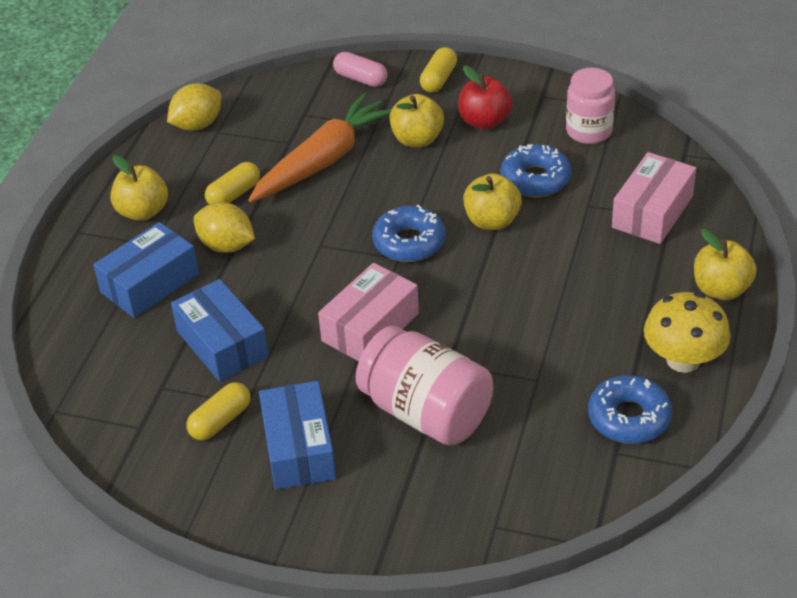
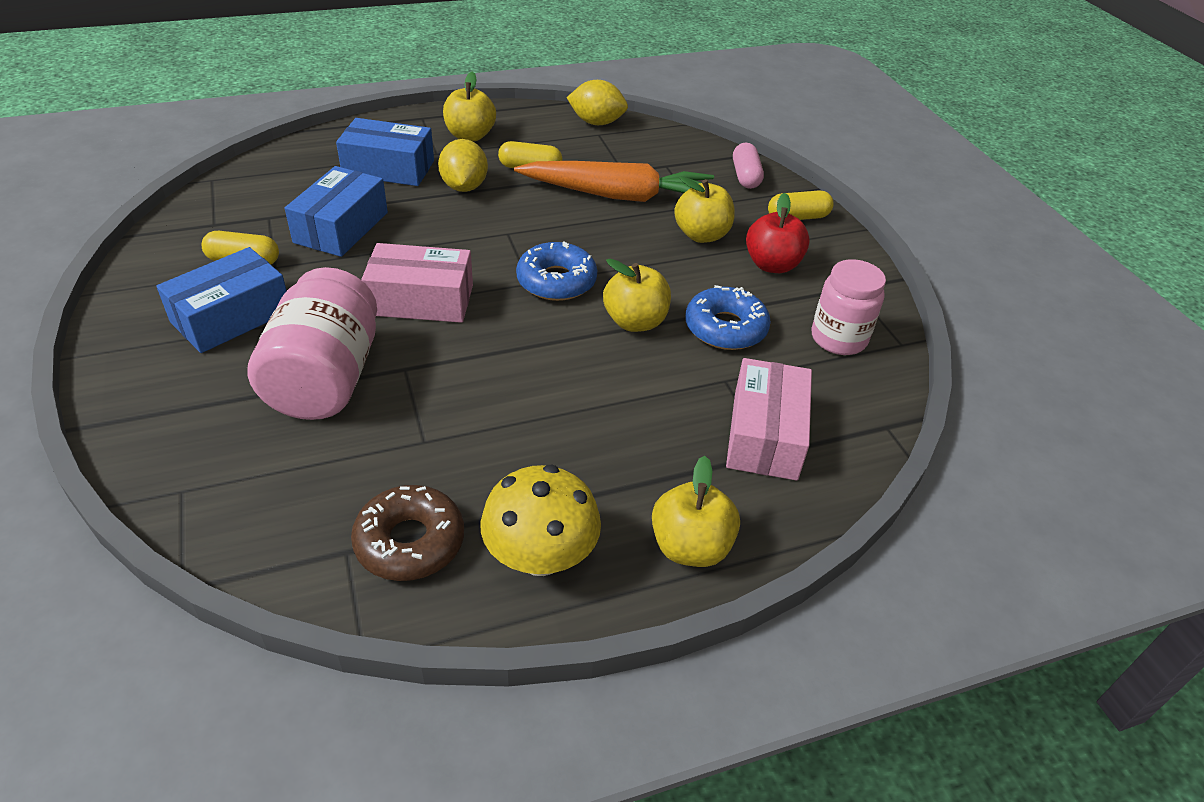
camera: 50 degrees right, 0 degrees up
blue donut [588,375,672,444] -> brown donut [351,485,464,581]
pink box [612,152,696,244] -> pink box turned 75 degrees counterclockwise [726,358,812,480]

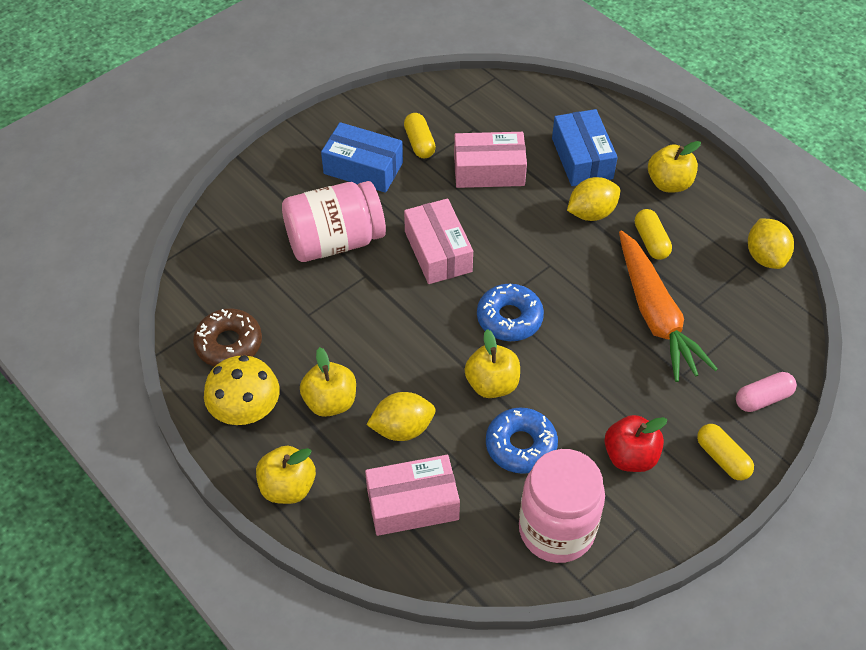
camera: 70 degrees right, 10 degrees up
blue box [285,166,388,257] -> pink box [454,132,527,188]
yellow apple [674,176,735,243] -> yellow apple moved to [300,347,356,417]
pink jar [812,259,886,355] -> pink jar [519,449,605,563], size x1.50
none -> yellow lemon [366,392,435,441]

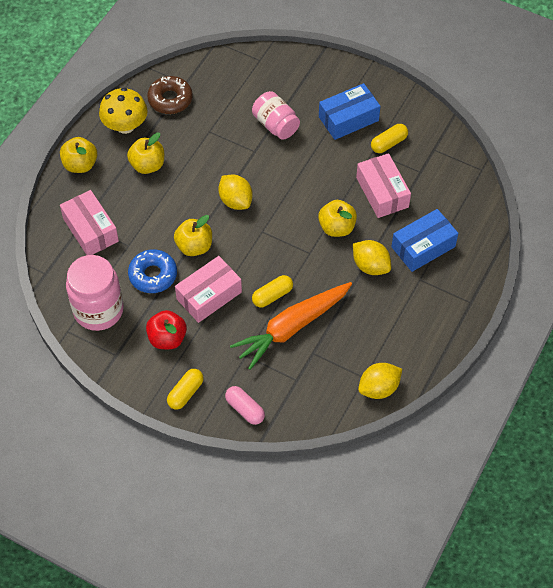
camera: 70 degrees right, 5 degrees up
pink jar [282,181,386,262] -> pink jar [252,91,300,140], size x0.67
blue box [321,122,403,193] -> blue box turned 60 degrees clockwise [319,83,381,140]
yellow lemon [366,392,435,441] -> yellow lemon moved to [218,175,253,210]
pink box [404,198,473,284] -> pink box moved to [175,256,242,323]
blue donut [477,284,544,341] -> none
yellow capsule [635,209,672,260] -> yellow capsule moved to [252,275,293,308]
yellow apple [648,141,701,192] -> yellow apple moved to [318,200,357,237]

